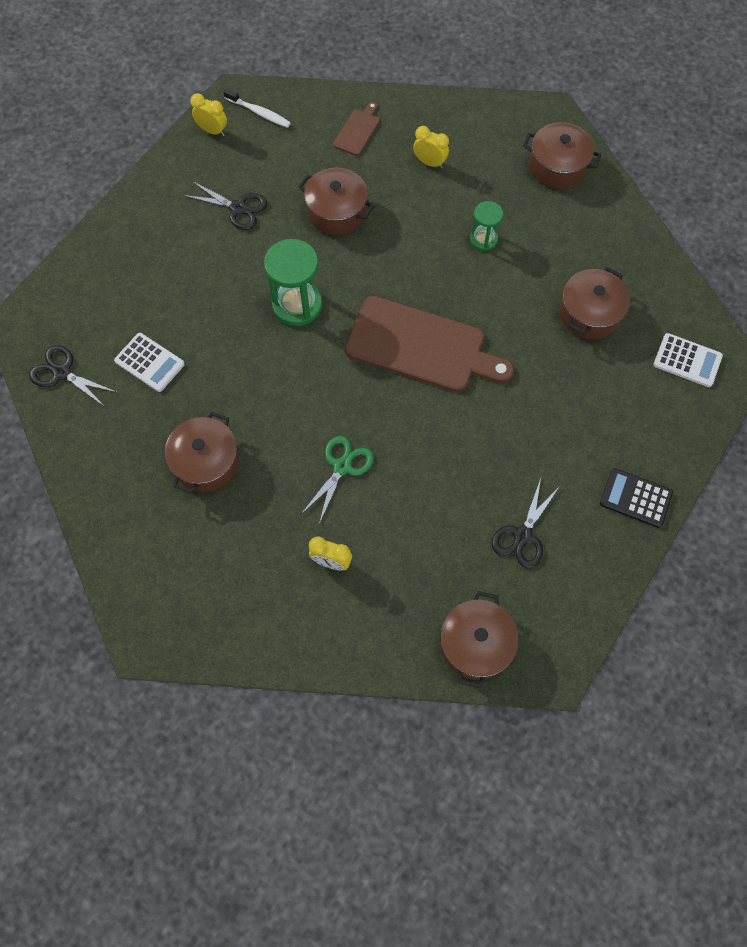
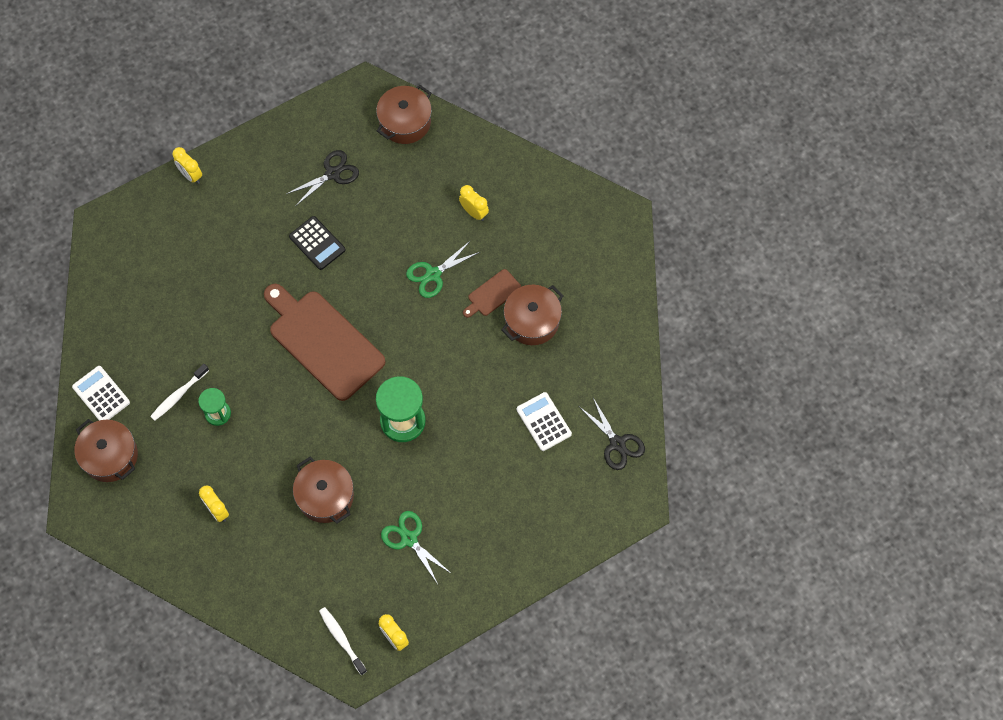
camera: 155 degrees left, 0 degrees up
black scissors [183,181,267,230] -> green scissors [381,511,452,584]
brown cutting board [333,102,380,156] -> brown cutting board moved to [463,269,521,318]
brown pot [560,267,630,339] -> none
black calculator [600,468,673,528] -> black calculator moved to [289,216,345,270]
white calculator [653,333,723,387] -> white calculator moved to [72,366,130,420]
none -> white toothbrush [150,364,209,421]
none -> yellow clock [173,147,202,184]

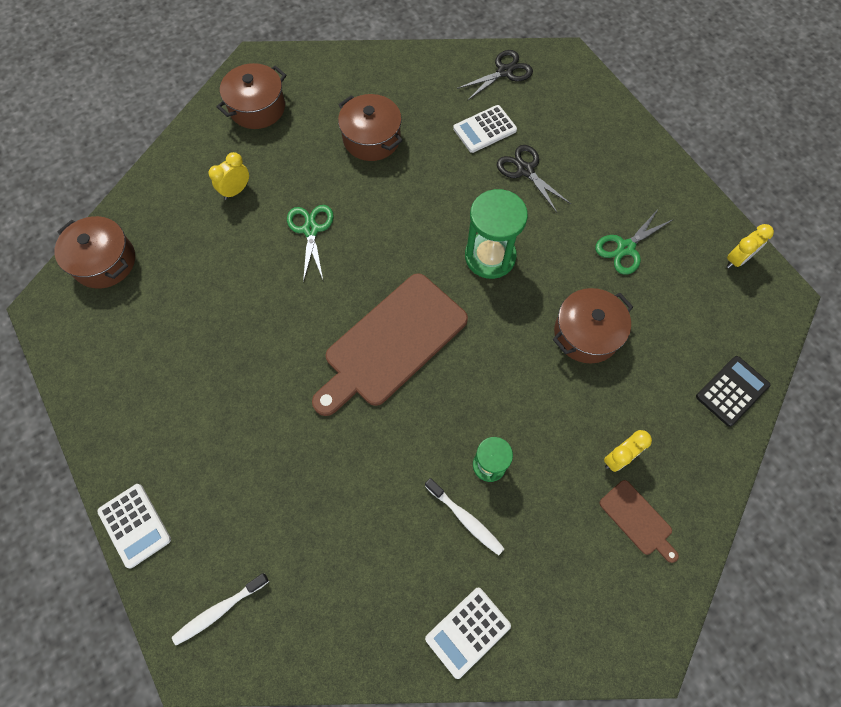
camera: 90 degrees left, 0 degrees up
brown pot [74,419,138,482] -> brown pot moved to [216,63,287,129]
yellow clock [173,147,202,184] -> white calculator [97,484,171,568]
black scissors [286,150,359,205] -> black scissors moved to [497,145,571,213]
black calculator [289,216,345,270] -> black calculator moved to [696,356,770,427]
white toothbrush [319,607,367,675] -> white toothbrush moved to [172,573,269,646]
green scissors [406,240,480,298] -> green scissors turned 150 degrees counterclockwise [287,205,334,282]
brown cutting board [463,269,521,318] -> brown cutting board moved to [599,480,679,563]

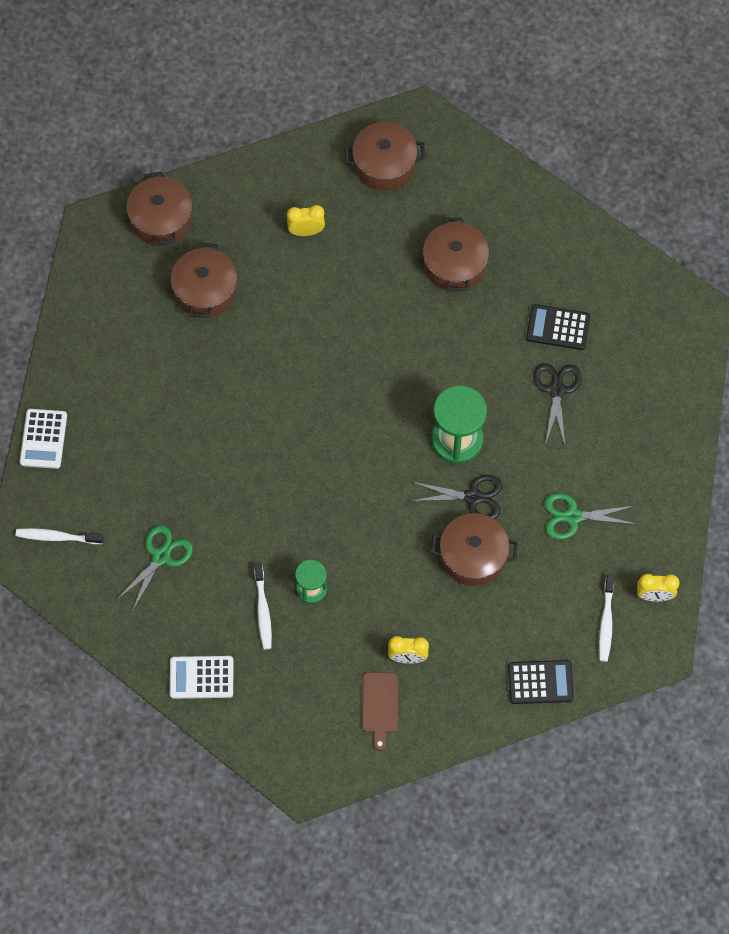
camera: 40 degrees right, 0 degrees up
green scissors [287,205,334,282] -> green scissors moved to [115,525,193,612]
brown cutting board [312,273,468,416] -> none
white calculator [453,105,517,153] -> black calculator [526,304,590,350]
black scissors [457,50,533,101] -> black scissors moved to [412,475,502,519]
none -> brown pot [171,243,237,318]
none -> white toothbrush [599,574,614,662]

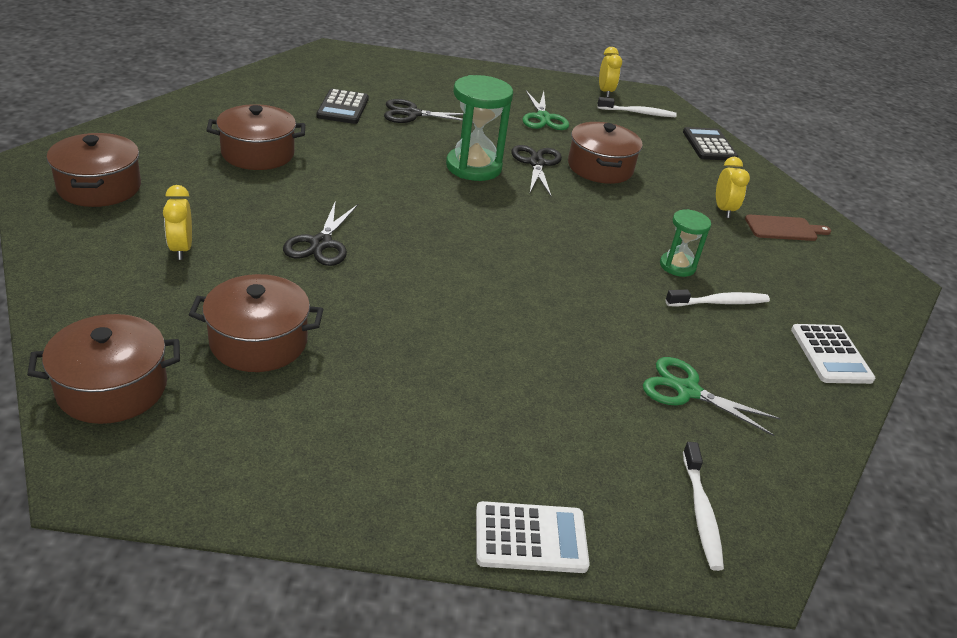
camera: 100 degrees left, 30 degrees down
none -> black scissors [283,200,358,266]

